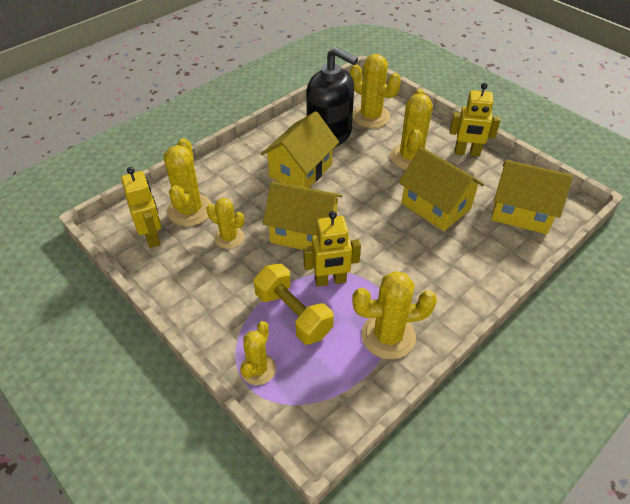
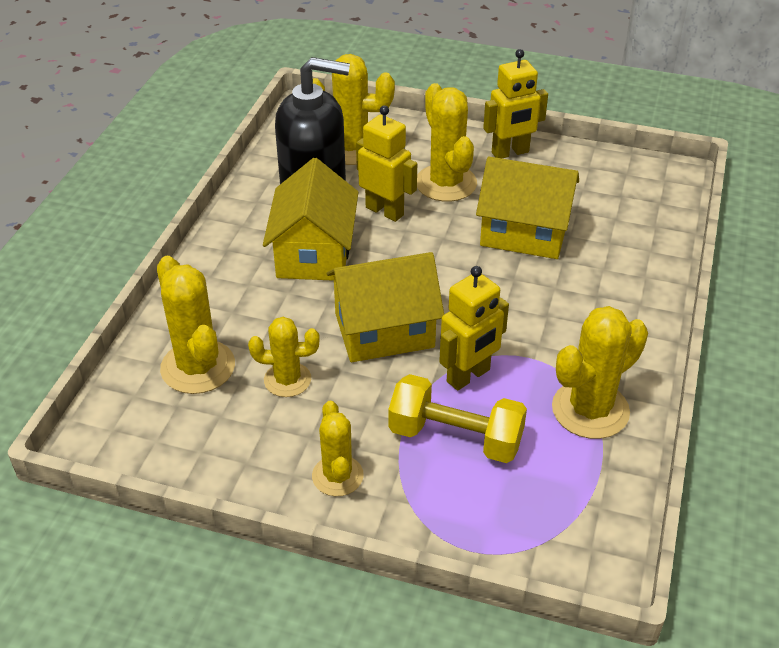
camera: 30 degrees left, 5 degrees down
yellow robot [121,167,162,248] -> yellow robot moved to [356,105,417,222]
yellow cactus [240,321,276,385] -> yellow cactus moved to [312,401,364,496]
yellow house [491,160,573,234] -> none

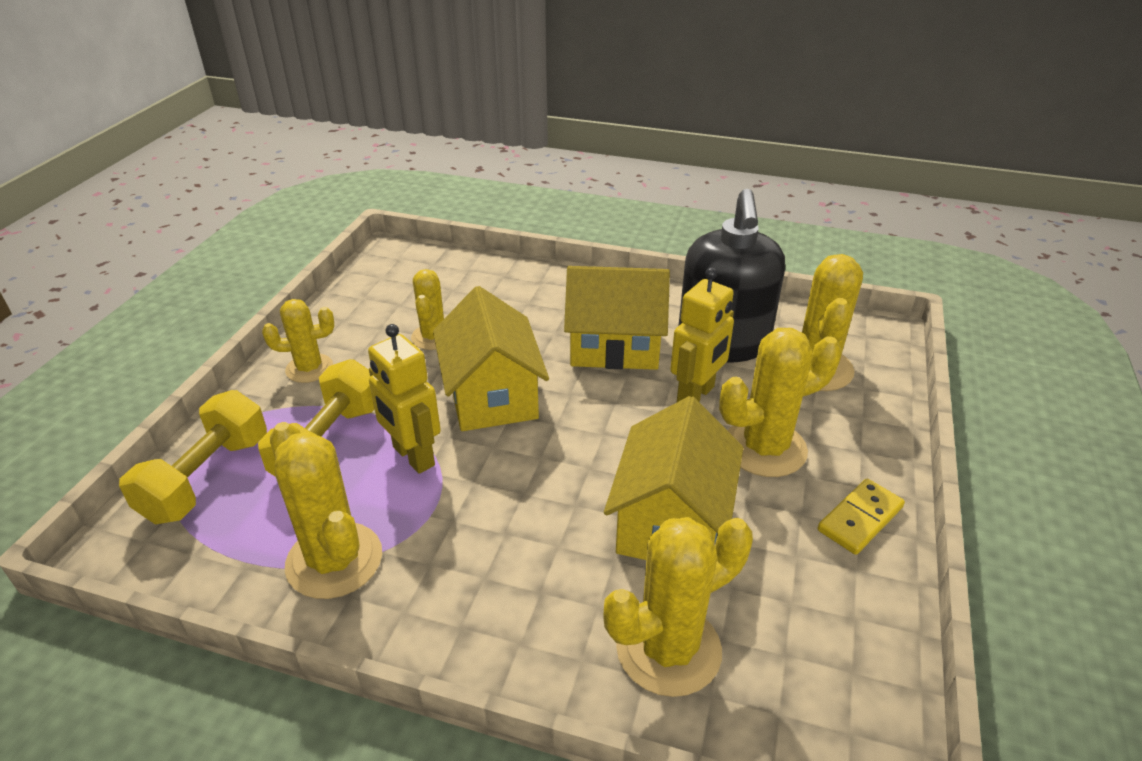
camera: 90 degrees right, 5 degrees down
yellow cactus [157,256,235,394] -> yellow cactus moved to [603,517,753,697]
yellow robot [483,49,548,158] -> yellow domino [818,479,905,555]
none -> yellow dumbbell [119,390,267,525]

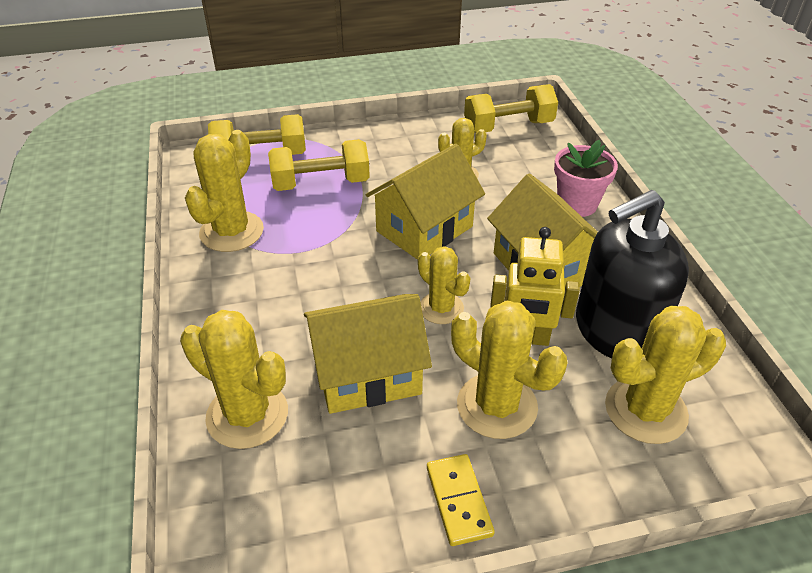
camera: 60 degrees right, 5 degrees up
yellow cactus [262,299,334,383] -> yellow cactus moved to [418,246,470,324]
yellow robot [368,324,441,474] -> none
yellow domino [818,479,905,555] -> yellow domino turned 60 degrees clockwise [427,454,495,546]
none -> yellow dumbbell [464,84,558,133]
none -> pink flower pot [554,140,618,217]

